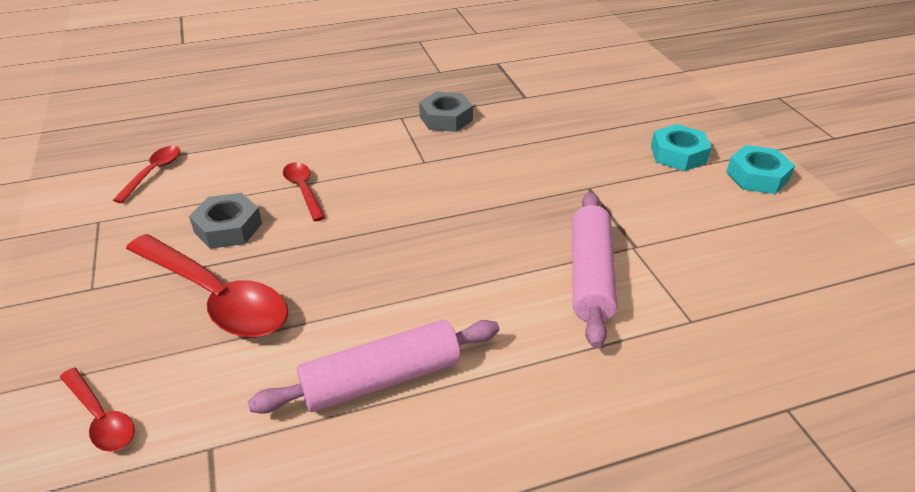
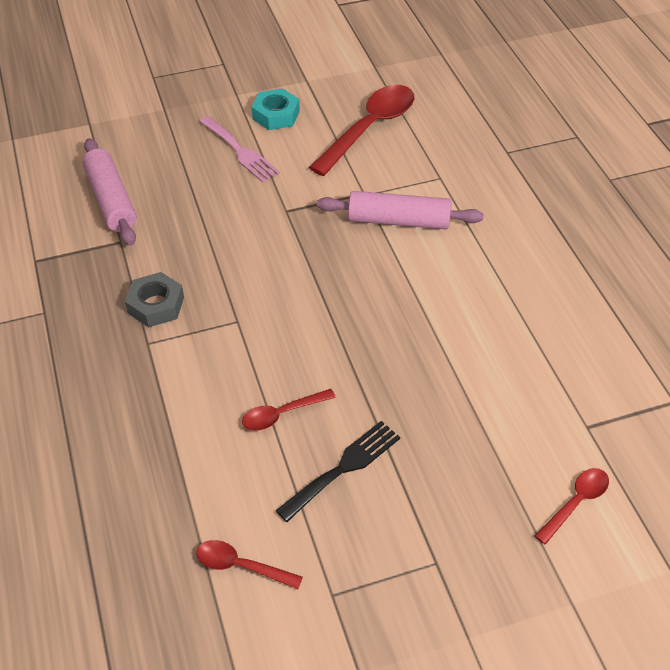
camera: 90 degrees left, 10 degrees up
red spoon [126,234,288,337] -> red spoon moved to [309,85,414,176]
grey nut [189,193,262,249] -> black fork [276,421,400,522]
pink rolling pin [248,320,499,414] -> pink rolling pin moved to [83,138,137,246]
turquoise nut [651,124,712,171] -> pink fork [199,116,280,183]

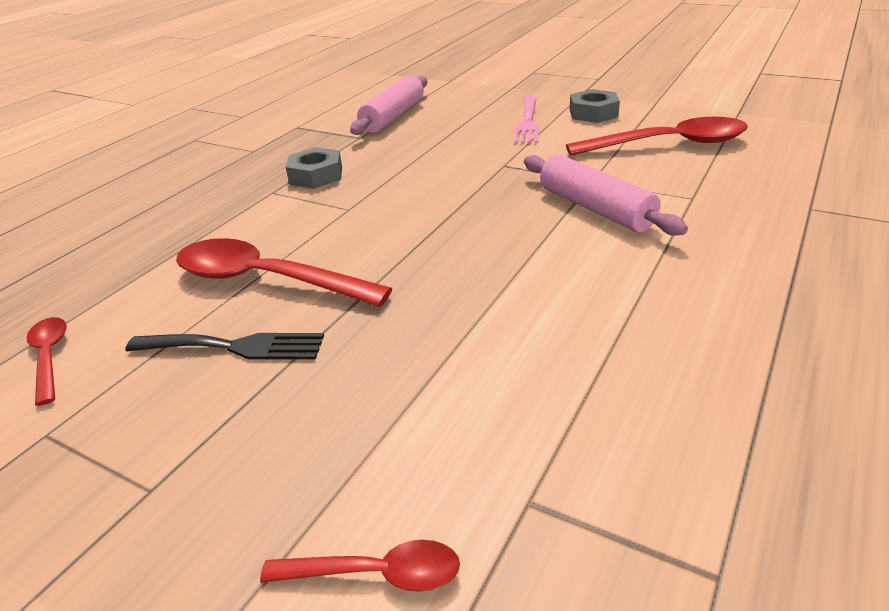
camera: 50 degrees right, 15 degrees down
red spoon [242,389,336,431] -> red spoon [176,238,393,307], size x1.98
turquoise nut [252,88,300,130] -> grey nut [570,89,620,123]

